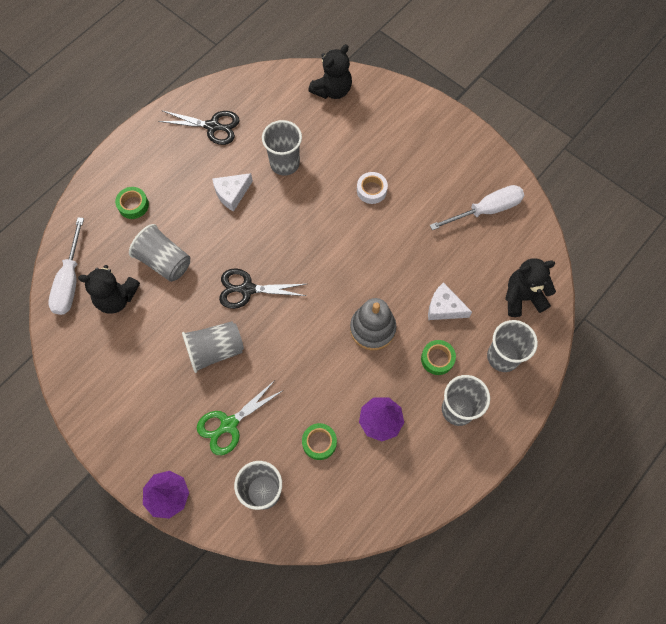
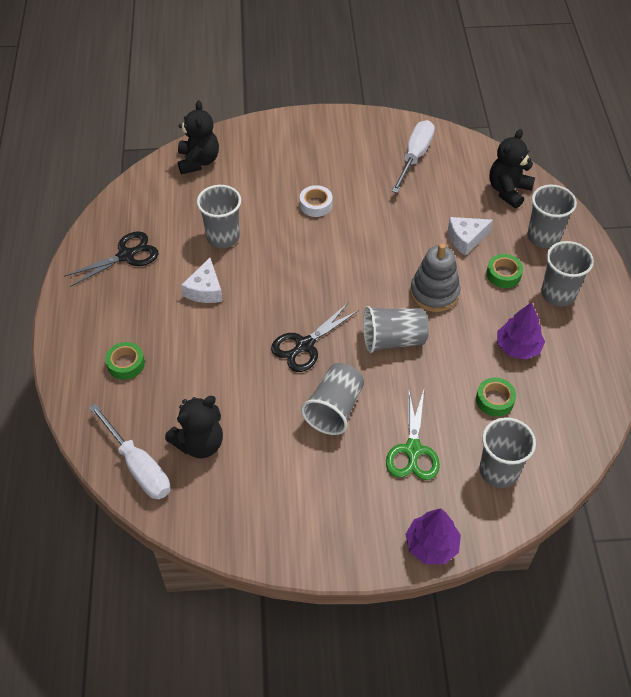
camera: 45 degrees left, 15 degrees down
grey cup [129,224,190,282] -> grey cup moved to [363,306,429,353]

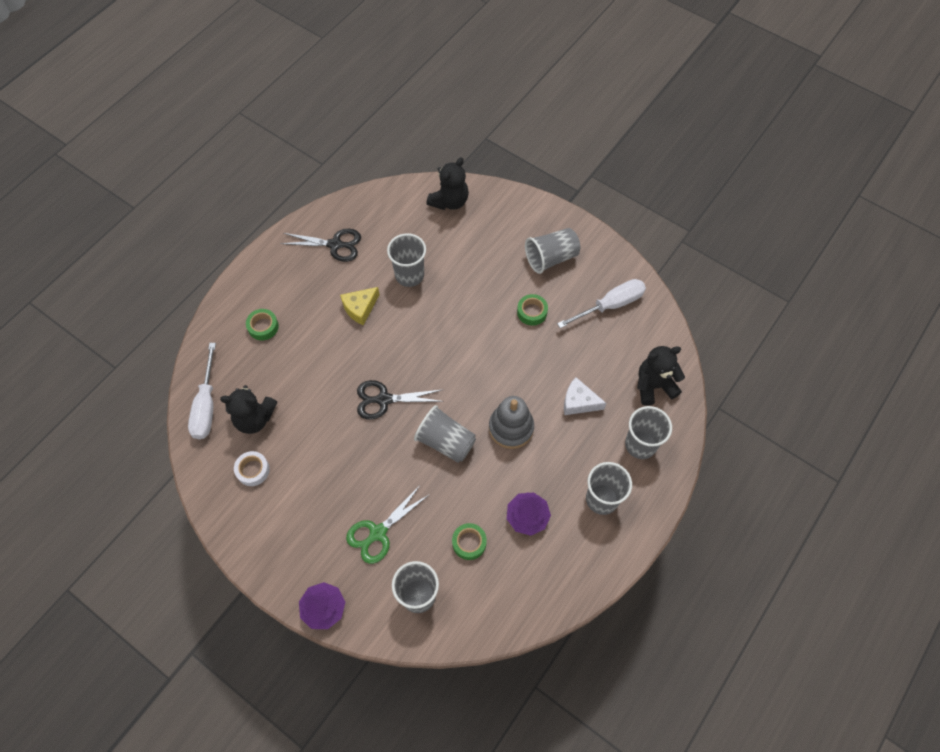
camera: 40 degrees right, 10 degrees up
white cheese [181,258,223,303] -> yellow cheese [340,287,380,325]
white tape [300,185,333,217] -> white tape moved to [234,451,270,486]
grey cup [301,363,364,435] -> grey cup moved to [525,228,580,274]
green tape [486,254,523,288] -> green tape moved to [517,294,548,326]

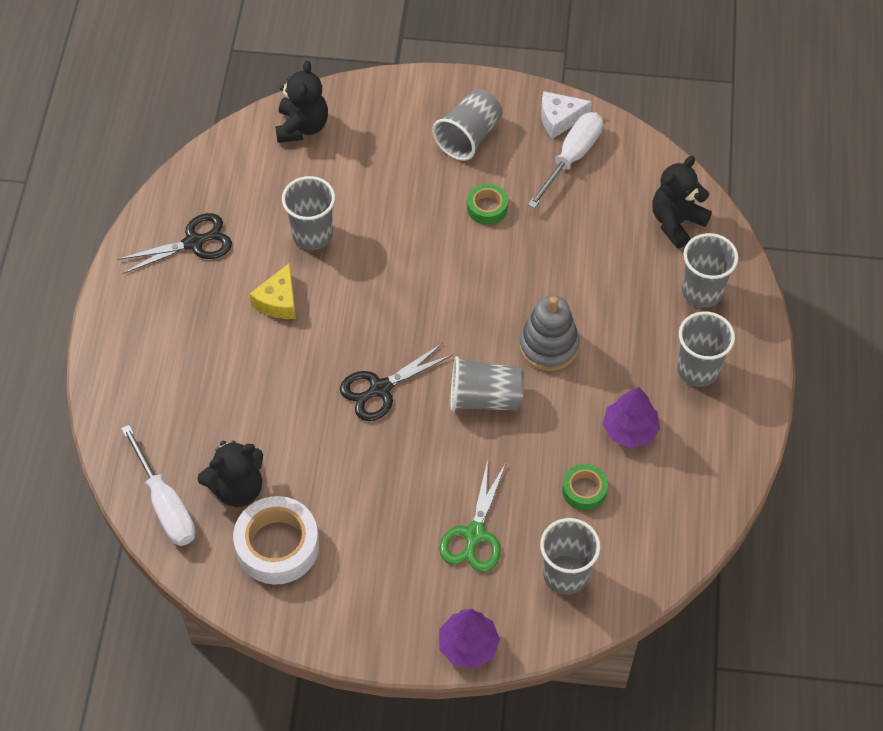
camera: 30 degrees left, 5 degrees down
white tape [234,451,270,486] -> white tape [233,496,319,585], size x1.83
green tape [246,309,279,340] -> none
white cheese [564,377,606,415] -> white cheese moved to [541,91,592,139]

